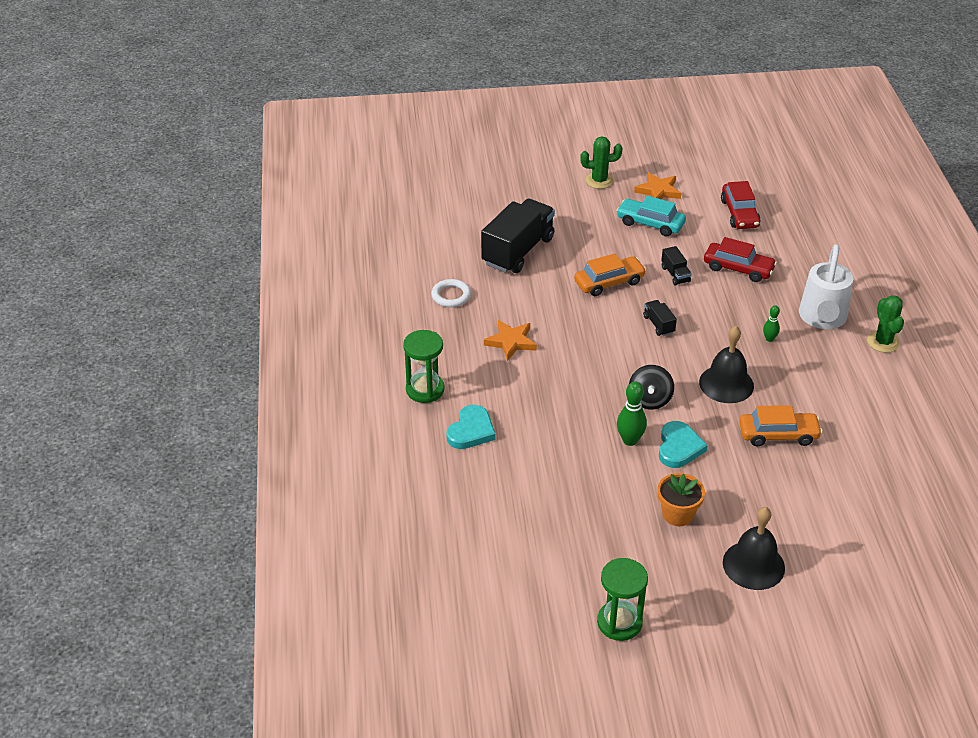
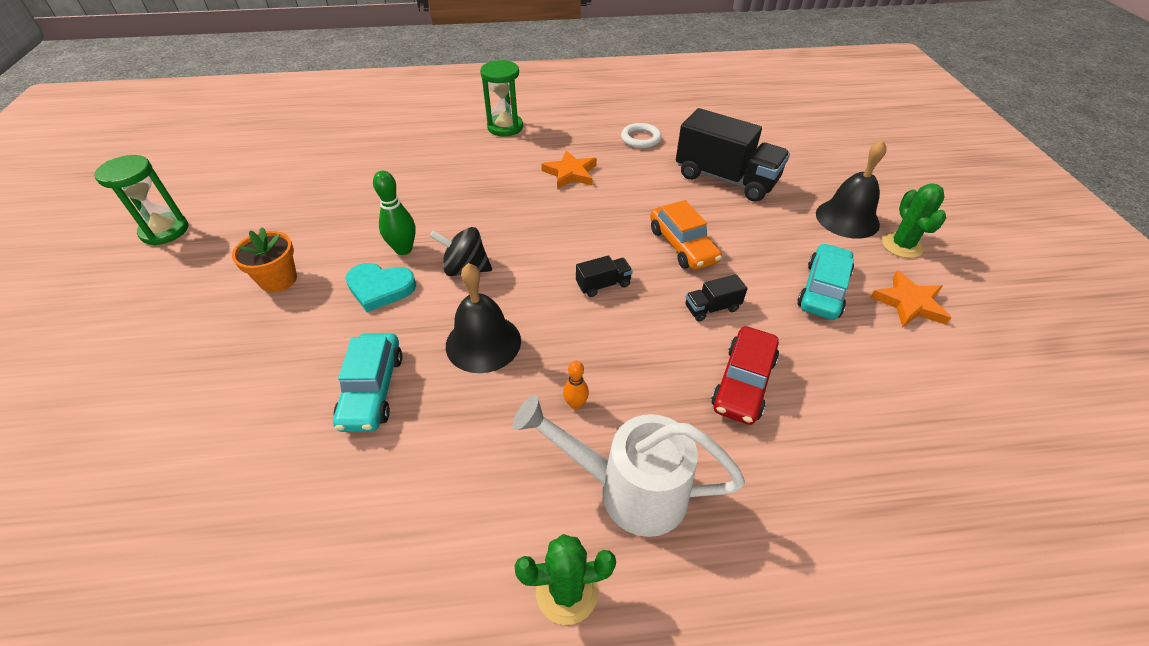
camera: 90 degrees right, 5 degrees up
turquoise heart [446,405,496,449] -> none
red car [721,181,761,229] -> none
black bell [723,507,785,590] -> black bell moved to [816,140,886,239]
orange car [739,405,823,447] -> turquoise car [333,333,402,432]
green bowling pin [763,306,780,342] -> orange bowling pin [563,361,589,410]

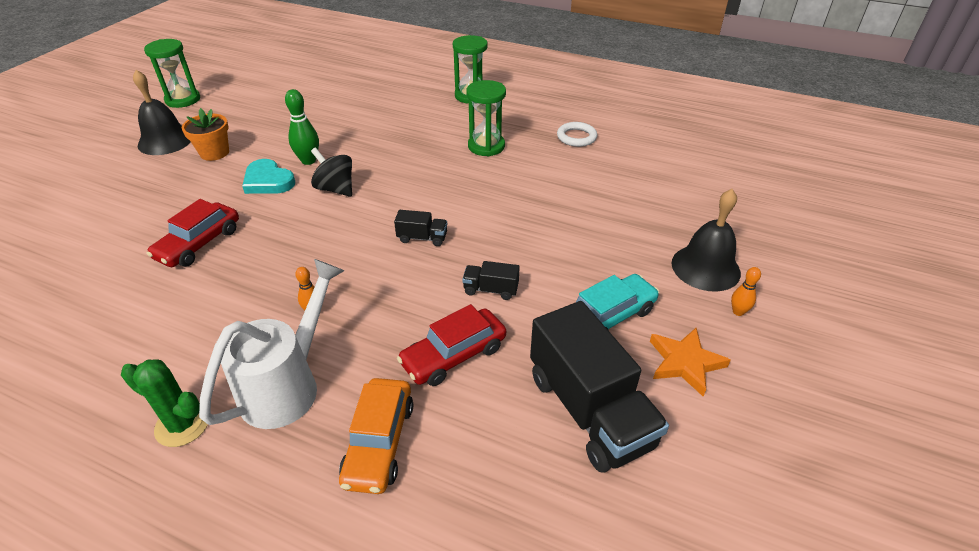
camera: 30 degrees right, 5 degrees down
turquoise car [333,333,402,432] -> red car [147,199,239,267]
black bell [446,263,521,373] -> black bell moved to [133,70,191,155]
white watering can [513,395,745,537] -> white watering can turned 75 degrees clockwise [199,259,344,429]
orange star [541,150,597,189] -> green hourglass [466,80,506,157]
orange car [650,200,722,270] -> orange car moved to [339,378,413,494]
black truck [676,108,790,202] -> black truck moved to [530,301,669,472]
green cactus [882,183,946,258] -> orange bowling pin [731,267,761,316]

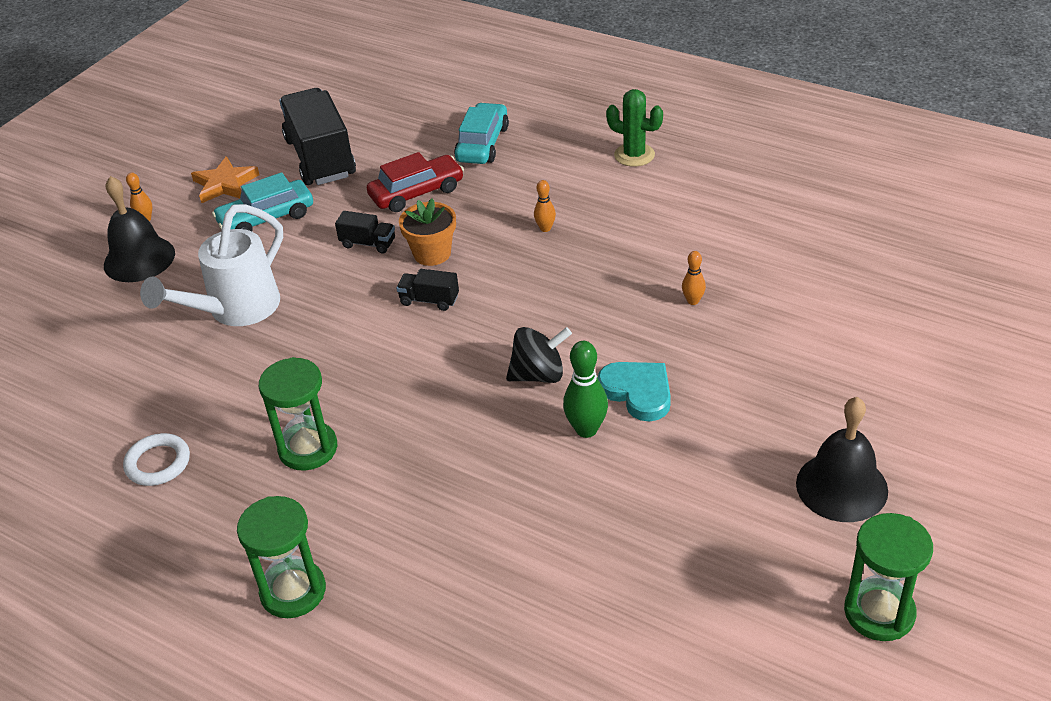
camera: 170 degrees left, 0 degrees up
red car [147,199,239,267] -> orange bowling pin [682,251,706,305]
orange flower pot [182,108,229,161] -> orange flower pot moved to [399,199,456,266]
white watering can [199,259,344,429] -> white watering can moved to [140,204,283,326]
black spinning top [311,147,352,197] -> black spinning top turned 60 degrees counterclockwise [506,327,572,383]
orange car [339,378,413,494] -> turquoise car [454,103,509,164]

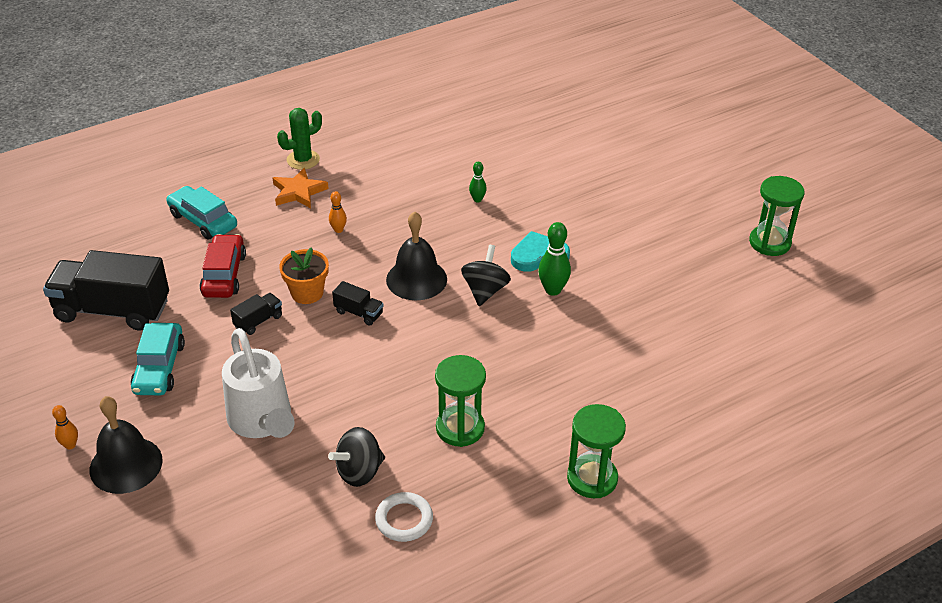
camera: 65 degrees left, 0 degrees up
orange star [191,156,260,203] -> orange star moved to [273,168,329,208]
black truck [396,269,459,311] -> black truck turned 105 degrees counterclockwise [332,281,384,326]
orange bowling pin [682,251,706,305] -> green bowling pin [469,162,487,202]
black bell [796,397,888,522] -> black bell moved to [386,211,447,300]
none -> black spinning top [328,427,385,487]

